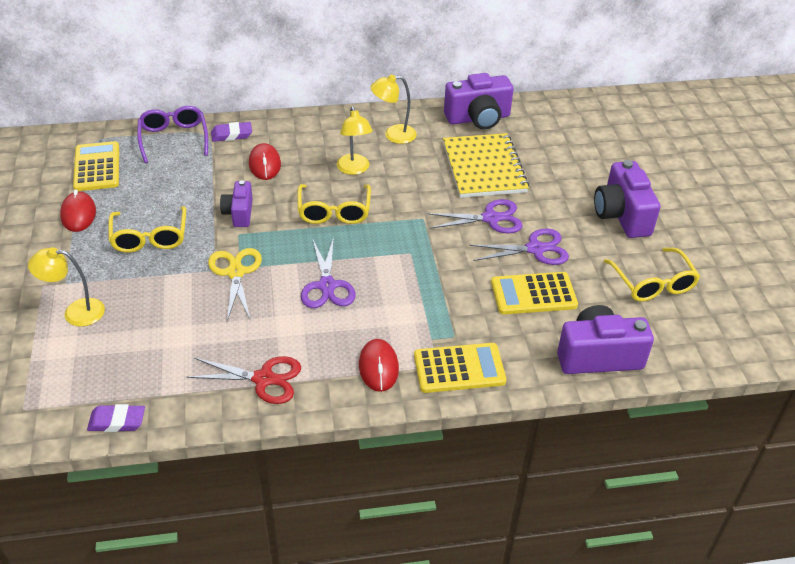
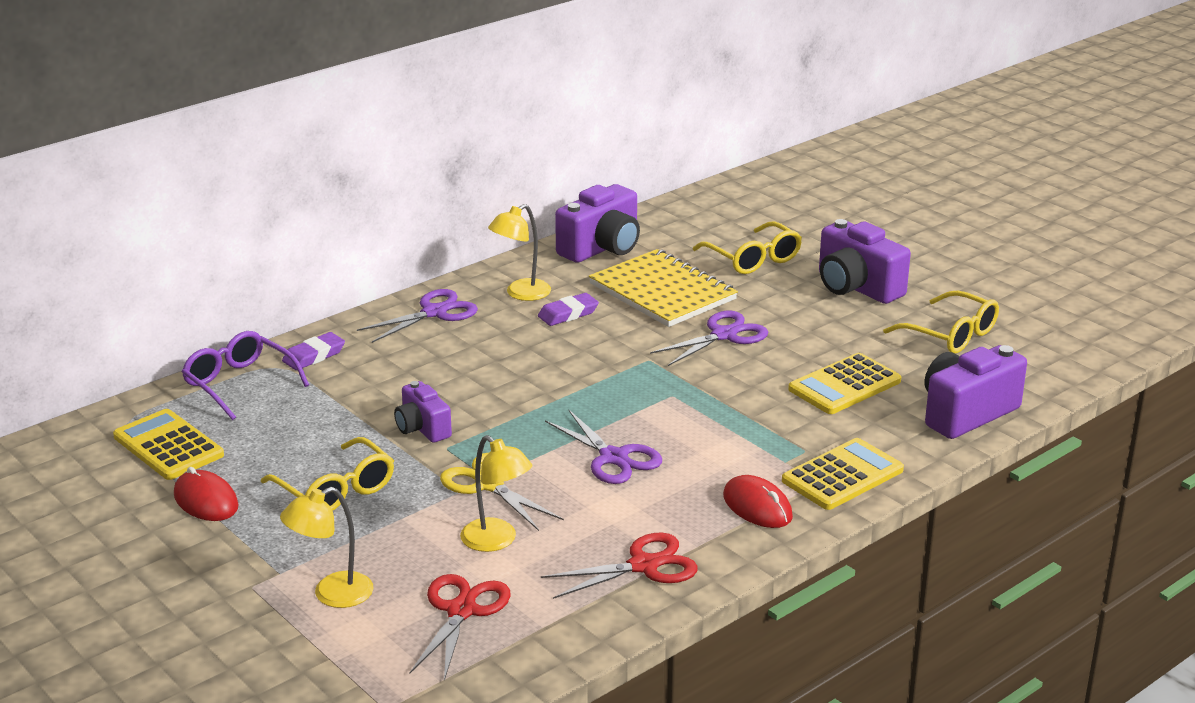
camera: 30 degrees left, 15 degrees down
purple eraser [87,404,145,432] -> purple eraser moved to [538,293,599,326]
red mouse [249,143,281,180] -> none
yellow glasses [297,184,371,224] -> yellow glasses moved to [693,221,802,274]
yellow lamp [337,106,373,175] -> yellow lamp moved to [460,435,533,552]
purple scissors [469,228,569,265] -> purple scissors moved to [357,289,478,343]
none -> red scissors [409,574,511,681]

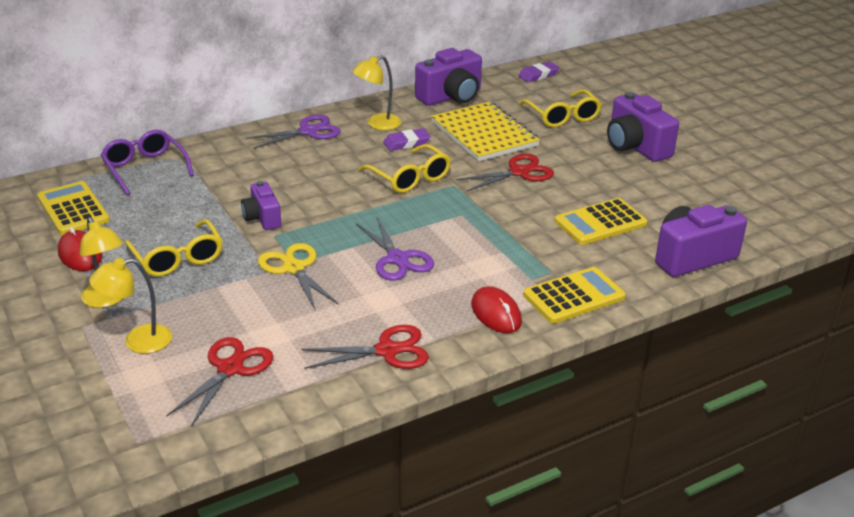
camera: 10 degrees right, 5 degrees up
purple eraser [282,332,345,370] -> purple eraser moved to [518,62,559,82]
yellow lamp [460,435,533,552] -> yellow lamp moved to [80,217,123,308]
purple scissors [650,311,768,366] -> red scissors [456,154,554,191]
yellow glasses [883,291,999,354] -> yellow glasses moved to [359,144,451,193]

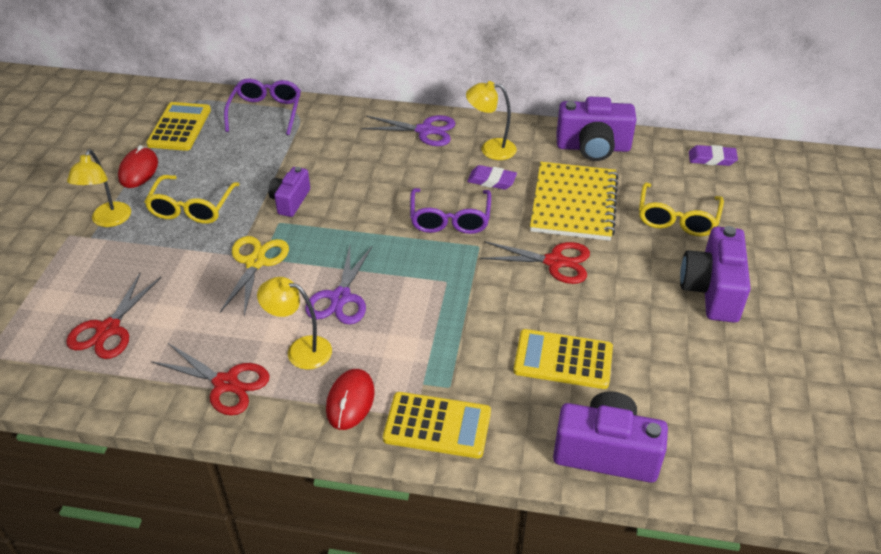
camera: 40 degrees right, 10 degrees up
yellow lamp [89,258,172,354] -> yellow lamp moved to [257,277,332,370]
red scissors [166,337,273,427] -> red scissors turned 135 degrees clockwise [66,273,161,359]
yellow glasses [359,144,451,193] -> purple glasses [410,188,491,234]

